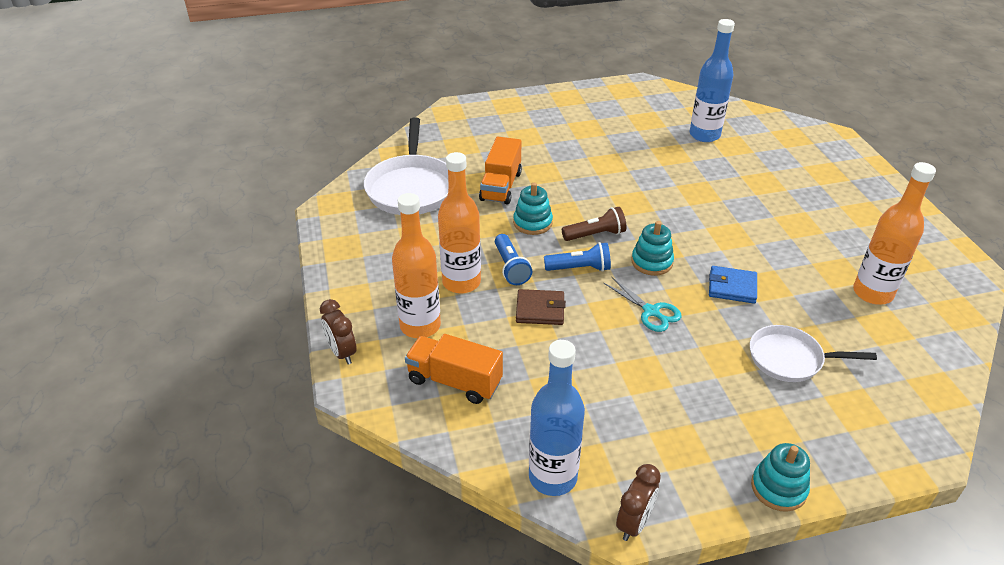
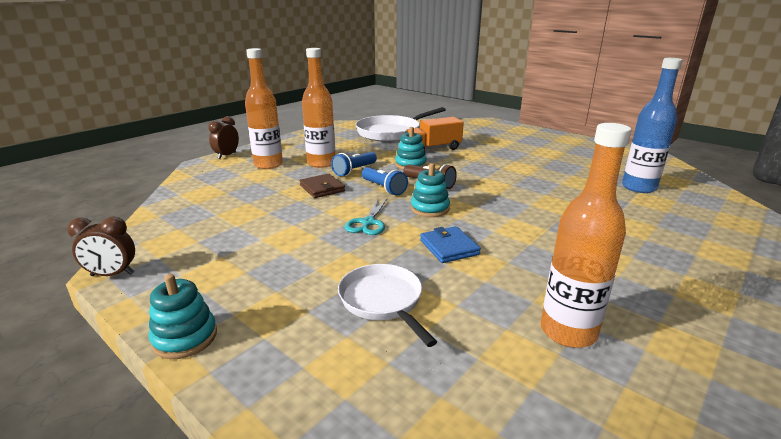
camera: 55 degrees right, 15 degrees down
orange truck [405,334,503,404] -> none
blue bottle [529,340,585,496] -> none

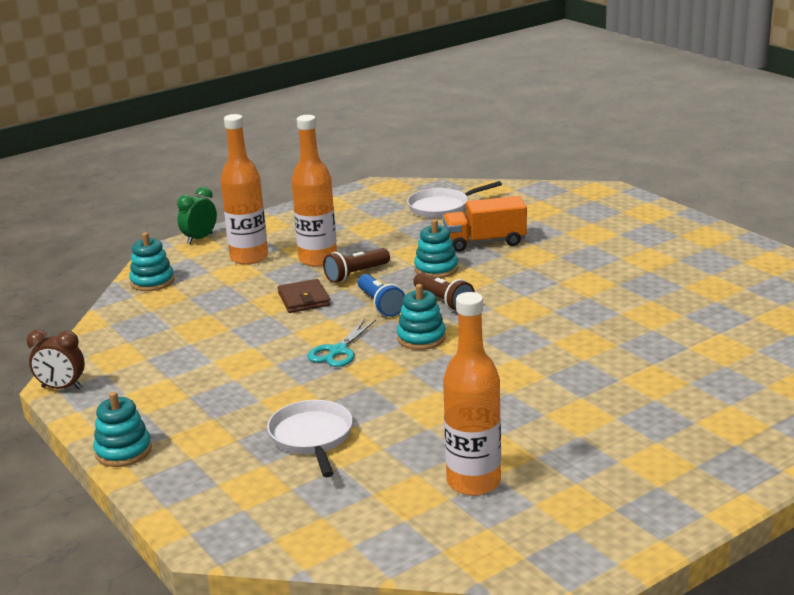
camera: 15 degrees right, 0 degrees up
brown clock [208,116,239,159] -> green clock [177,187,217,244]
blue flashlight [331,152,377,176] -> brown flashlight [323,248,390,283]
white pan [355,107,446,142] -> white pan [407,181,502,218], size x0.63
blue wallet [420,226,481,263] -> none
blue bottle [622,58,683,193] -> none
none -> turquoise stacking toy [129,232,174,291]

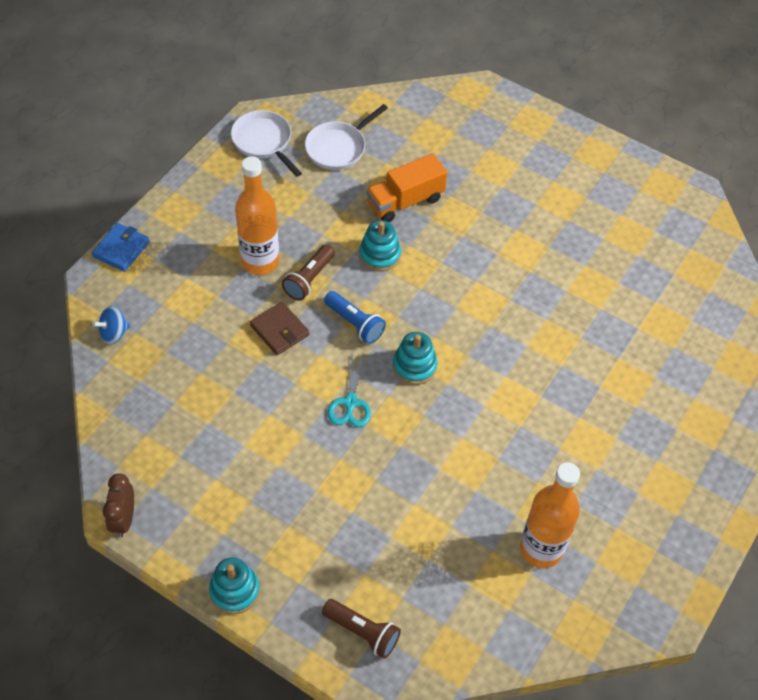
camera: 25 degrees left, 30 degrees up
brown clock [27,330,85,389] -> brown clock turned 105 degrees clockwise [103,473,134,537]
turquoise stacking toy [129,232,174,291] -> blue spinning top [93,306,130,344]
green clock [177,187,217,244] -> blue wallet [92,223,150,272]
orange bottle [220,114,268,265] -> none
white pan [267,400,353,477] -> white pan moved to [231,110,302,177]
brown flashlight [413,273,475,311] -> brown flashlight moved to [322,599,401,659]

